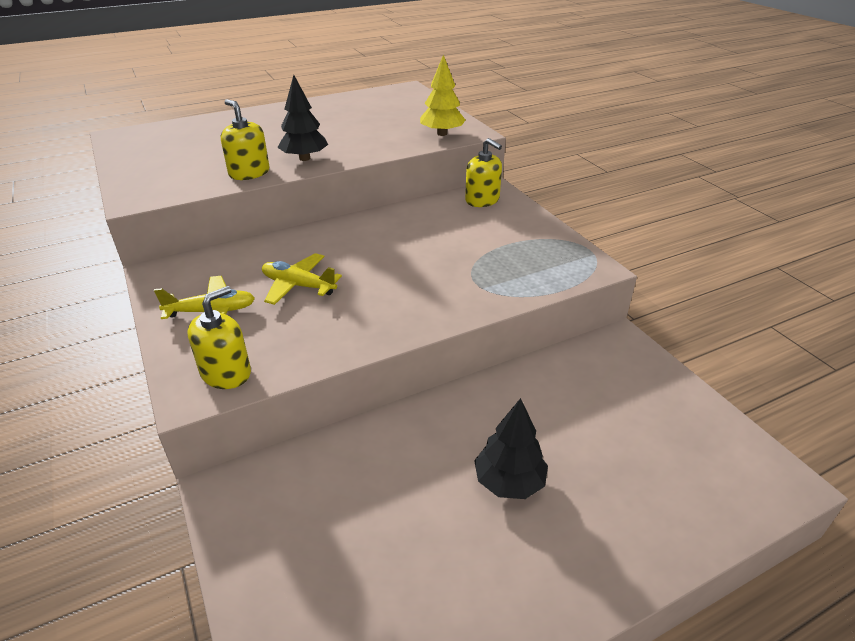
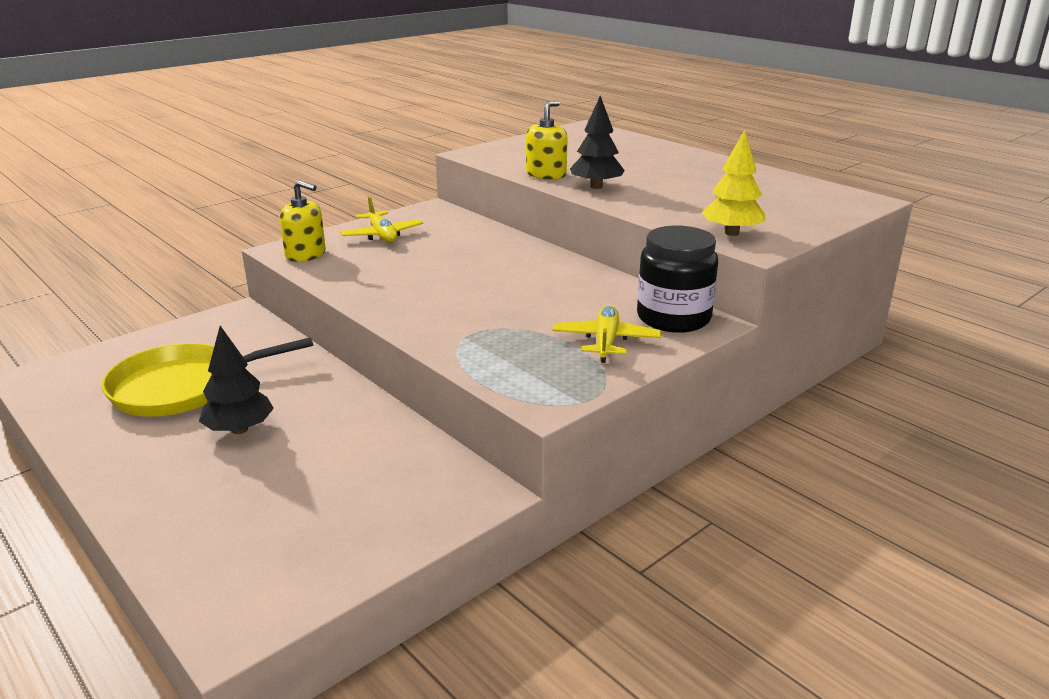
camera: 75 degrees right, 10 degrees down
yellow plane [262,253,342,305] -> yellow plane moved to [552,305,661,363]
yellow soap dispenser [465,138,502,207] -> black jar [637,226,718,333]
none -> yellow pan [101,337,313,417]

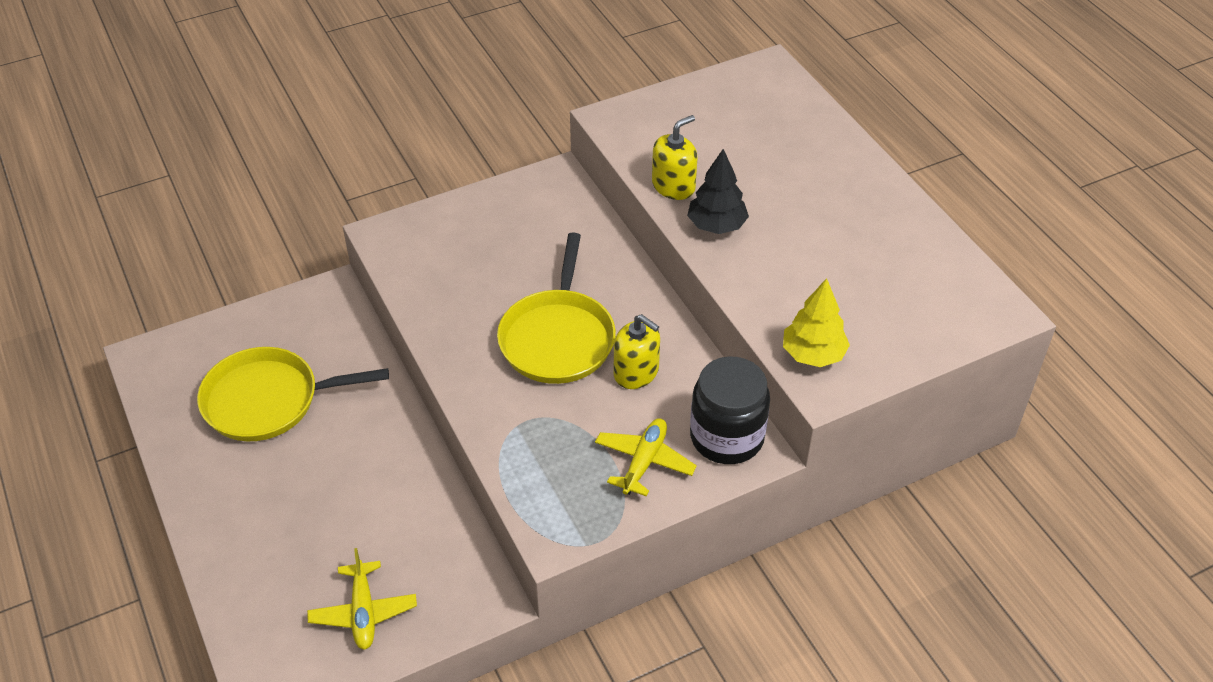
camera: 15 degrees right, 20 degrees up
black tree [199,326,274,434] -> none
yellow soap dispenser [280,180,326,262] -> yellow soap dispenser moved to [614,314,660,389]
yellow plane [340,196,423,242] -> yellow plane moved to [307,548,417,650]
none -> yellow pan [497,232,616,384]

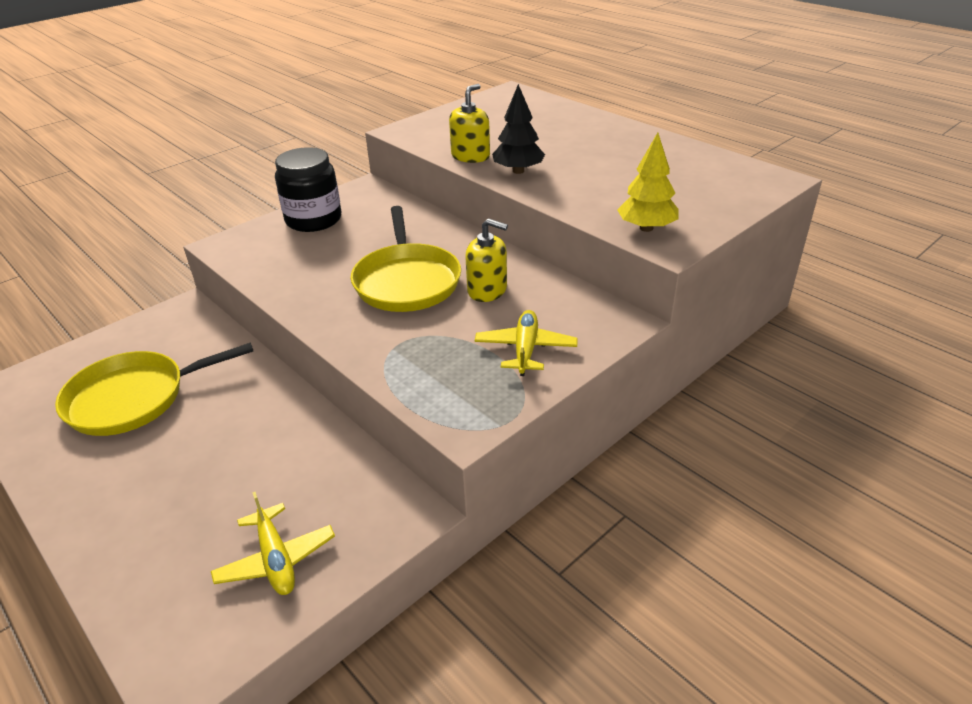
camera: 15 degrees left, 10 degrees down
black jar [690,356,770,464] -> black jar moved to [275,147,341,232]

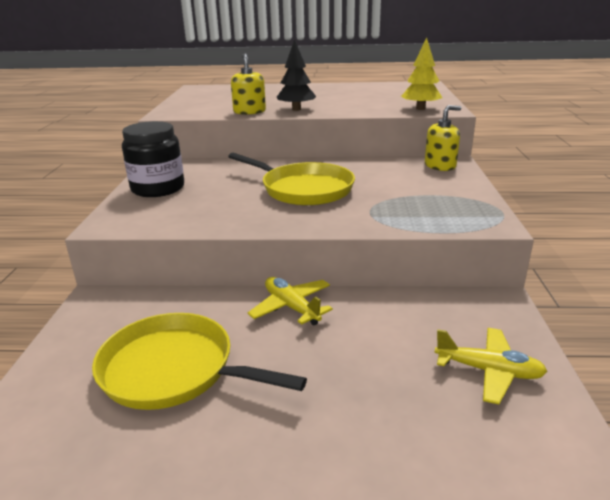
camera: 45 degrees left, 10 degrees down
yellow pan [55,342,253,436] -> yellow pan turned 90 degrees clockwise [92,313,307,410]
yellow soap dispenser [465,218,508,302] -> yellow soap dispenser moved to [425,105,461,171]
yellow plane [475,310,578,376] -> yellow plane moved to [248,277,333,326]

